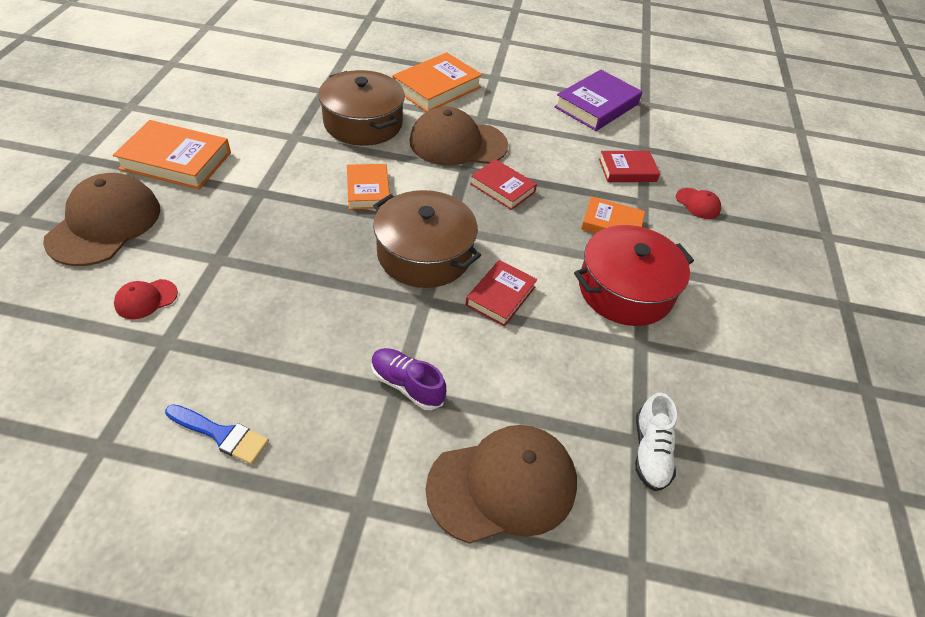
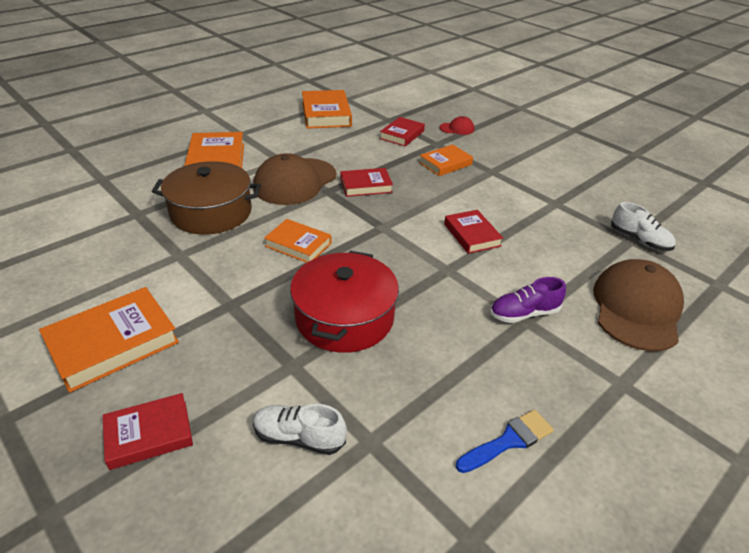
camera: 50 degrees left, 10 degrees down
brown cap [43,173,160,266] -> red book [103,393,193,470]
red cap [114,279,178,319] -> white shoe [253,404,347,455]
brown pot [373,190,481,288] -> none
purple book [554,70,642,131] -> orange book [302,90,352,129]
red pot [574,225,694,326] -> red pot moved to [290,251,399,353]

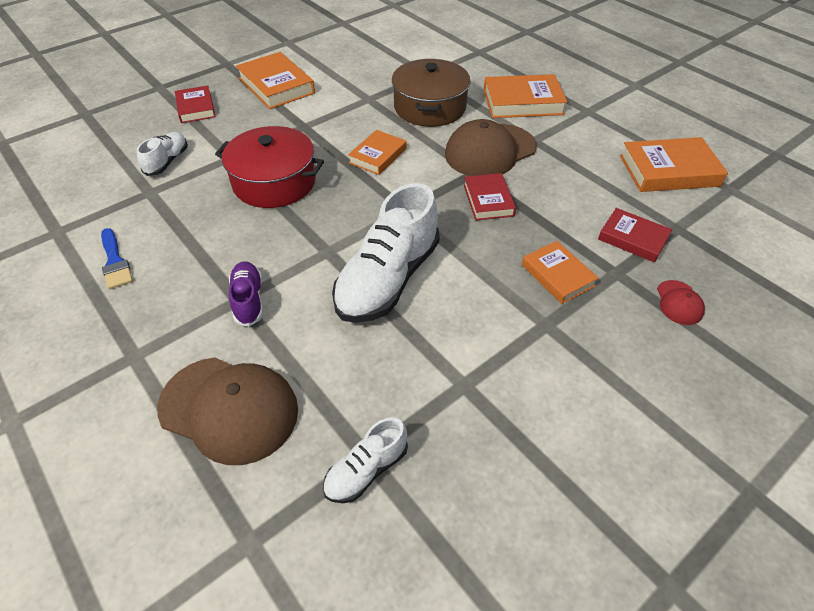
camera: 95 degrees right, 10 degrees up
brown cap [253,153,336,205] -> brown cap turned 75 degrees counterclockwise [445,119,537,176]
red book [444,210,503,254] -> white shoe [332,183,440,323]

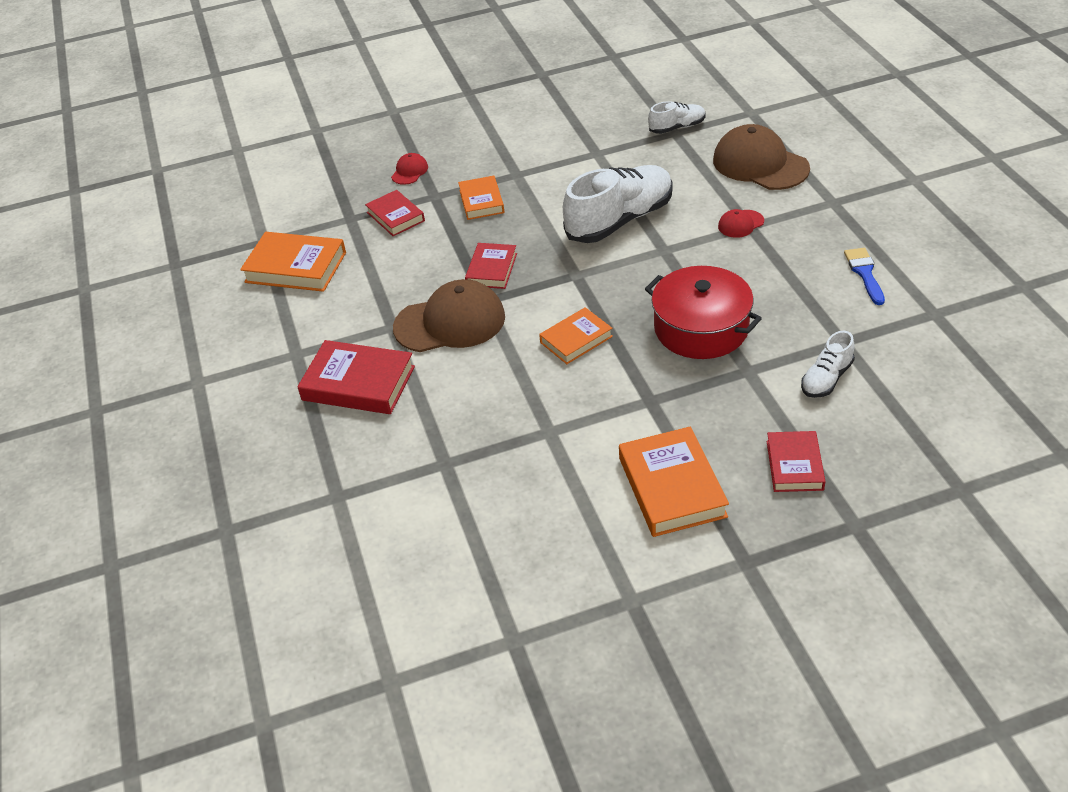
camera: 155 degrees left, 5 degrees down
purple shoe [229,262,263,326] -> red cap [718,209,764,238]
brown pot [392,59,471,127] -> none
orange book [484,74,568,118] -> red book [297,340,415,414]

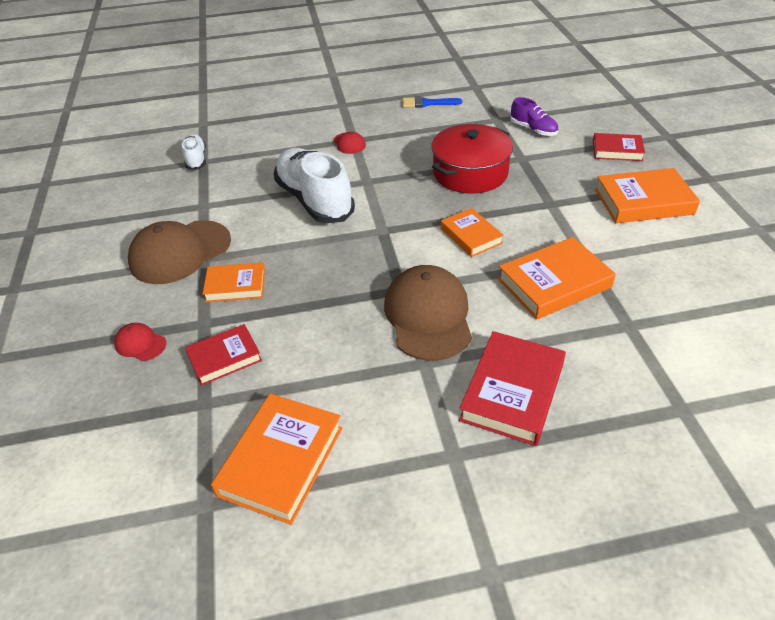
camera: 85 degrees left, 0 degrees up
red book [465,243,517,289] -> none
brown cap [713,124,810,190] -> brown cap moved to [128,220,231,284]
white shoe [801,331,855,398] -> purple shoe [510,97,558,136]
none -> orange book [498,237,616,320]

